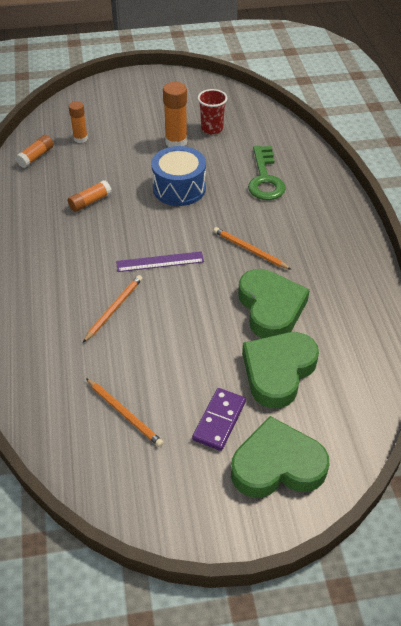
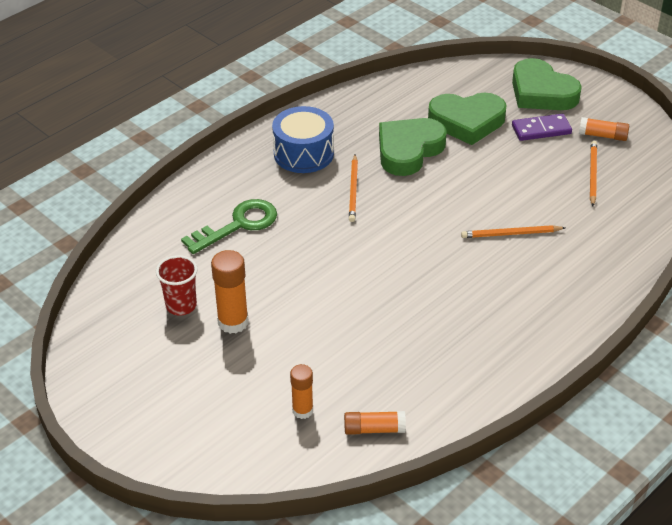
camera: 125 degrees left, 5 degrees down
orange glue stick [68,180,112,212] -> orange glue stick moved to [579,117,629,141]
purple ruler [116,251,204,272] -> none
blue drum [151,146,206,206] -> blue drum moved to [272,106,334,173]

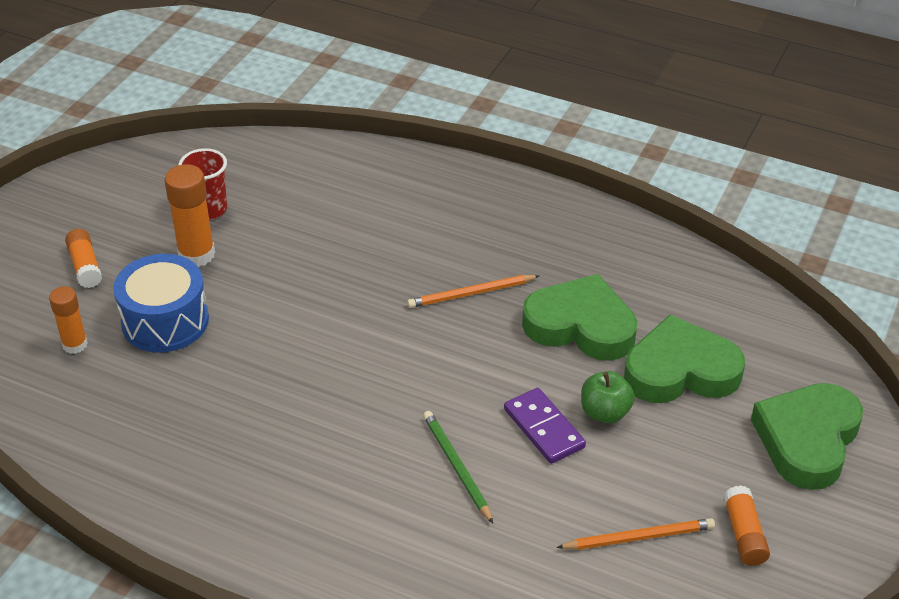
camera: 70 degrees right, 0 degrees up
green key [181,199,277,254] -> none
blue drum [272,106,334,173] -> blue drum moved to [113,254,209,352]
orange glue stick [344,411,406,435] -> orange glue stick moved to [65,229,102,288]
green heart [428,92,507,145] -> green heart turned 105 degrees clockwise [624,314,745,403]
orange pencil [461,225,565,238] -> green pencil [423,411,493,523]
purple domino [512,114,572,141] -> purple domino moved to [504,388,586,464]
none -> green apple [581,371,635,423]

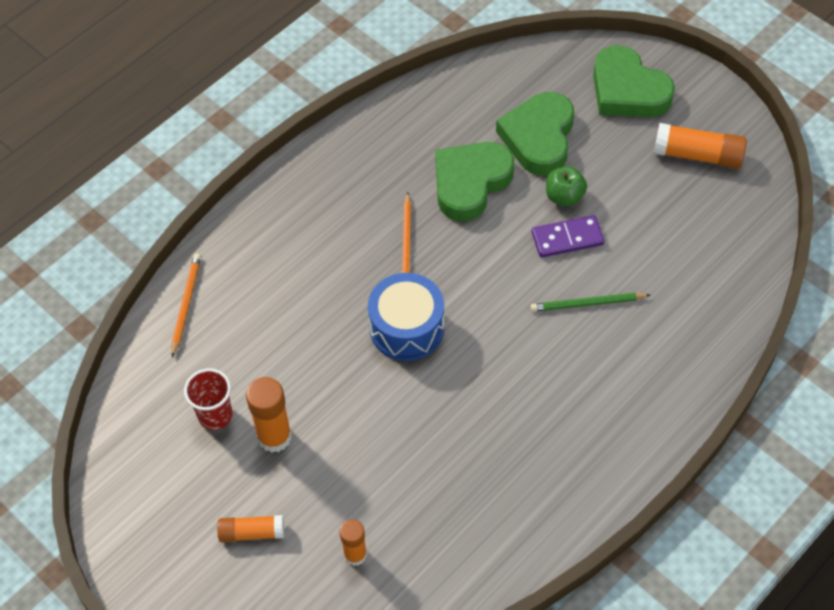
camera: 70 degrees left, 15 degrees up
blue drum [113,254,209,352] -> blue drum moved to [368,273,444,361]
orange pencil [557,518,715,550] -> orange pencil moved to [171,253,201,357]
orange glue stick [723,485,770,566] -> orange glue stick [654,123,747,169], size x1.56

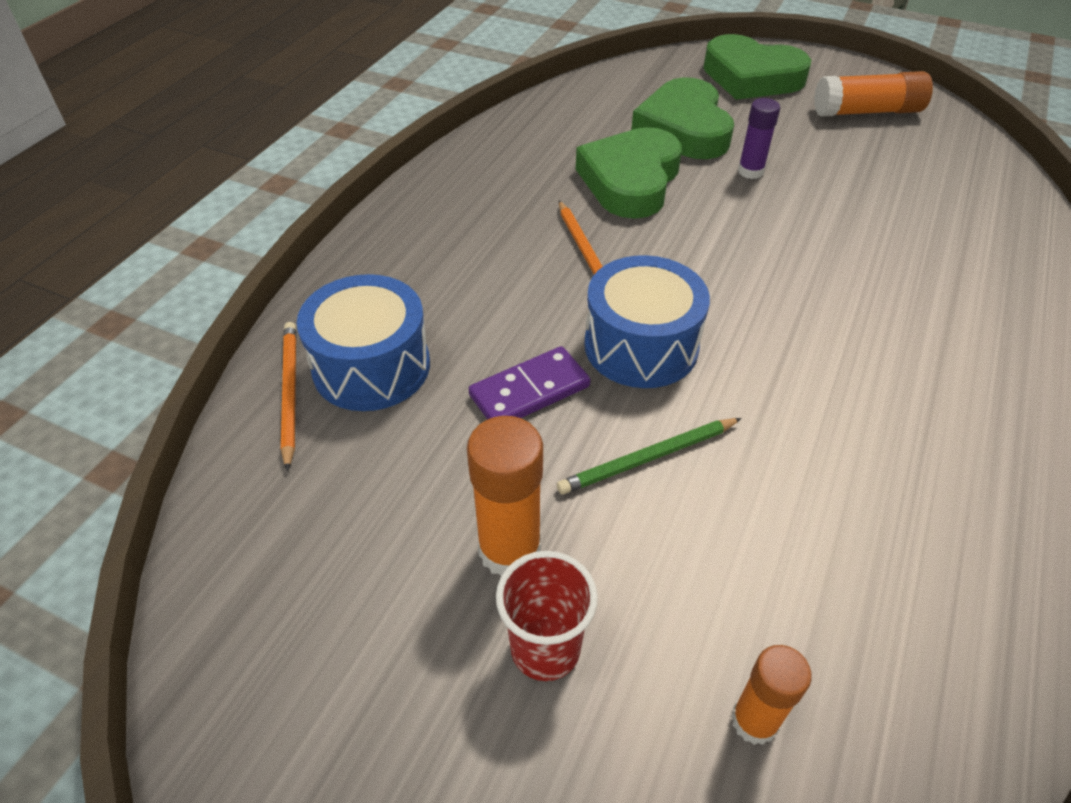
camera: 20 degrees left, 10 degrees down
red cup [184,368,232,430] -> red cup moved to [496,551,598,681]
orange glue stick [217,515,284,542] -> none
green pencil [531,293,650,312] -> green pencil moved to [557,418,742,494]
purple domino [532,215,604,258] -> purple domino moved to [469,346,591,420]
green apple [546,166,587,206] -> purple glue stick [738,98,780,179]
none -> blue drum [297,274,430,411]

